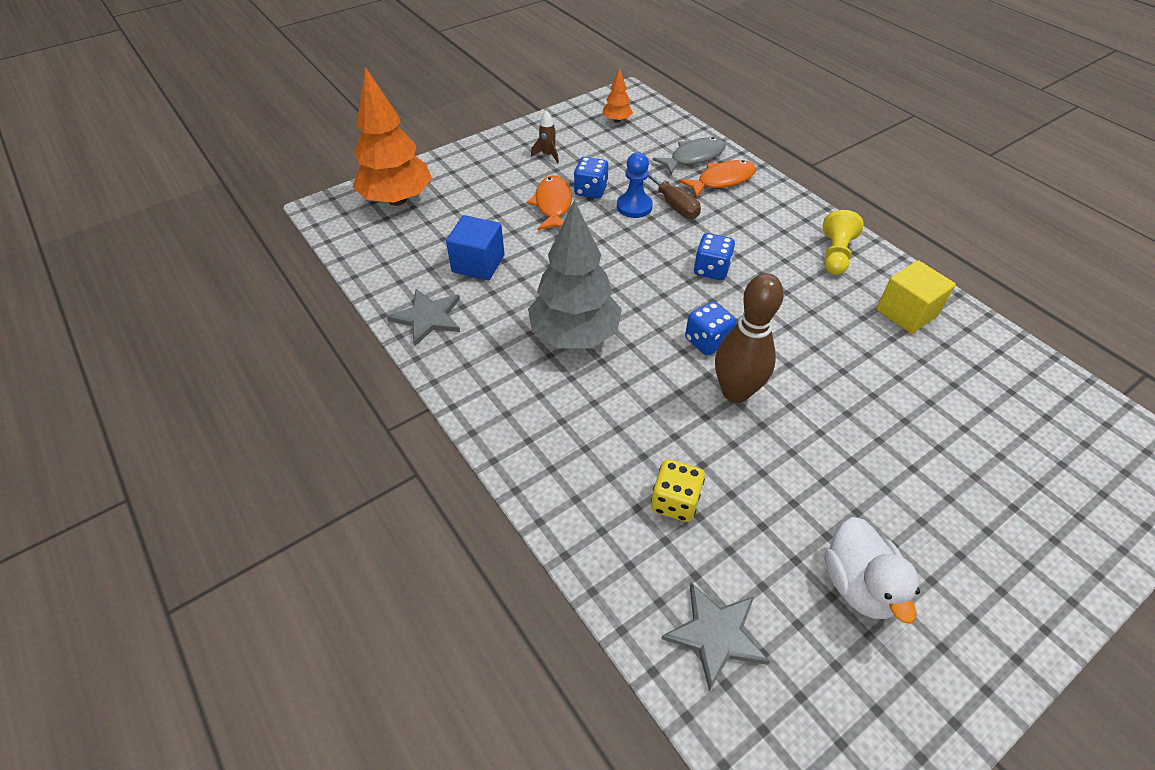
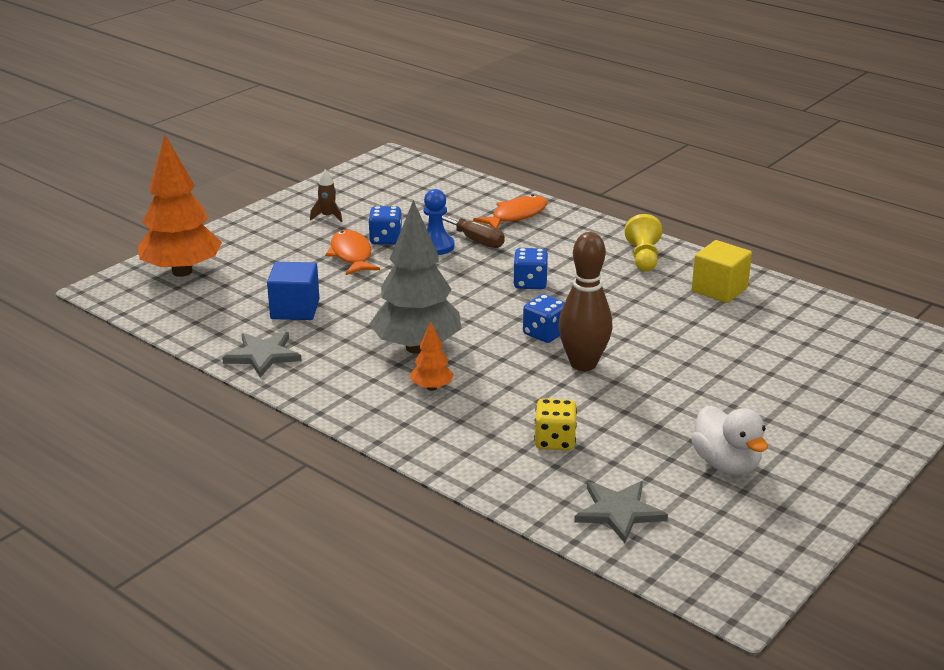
camera: 15 degrees left, 20 degrees down
orange tree [602,68,633,123] -> orange tree moved to [410,321,454,391]
grey fish [653,137,726,174] -> none

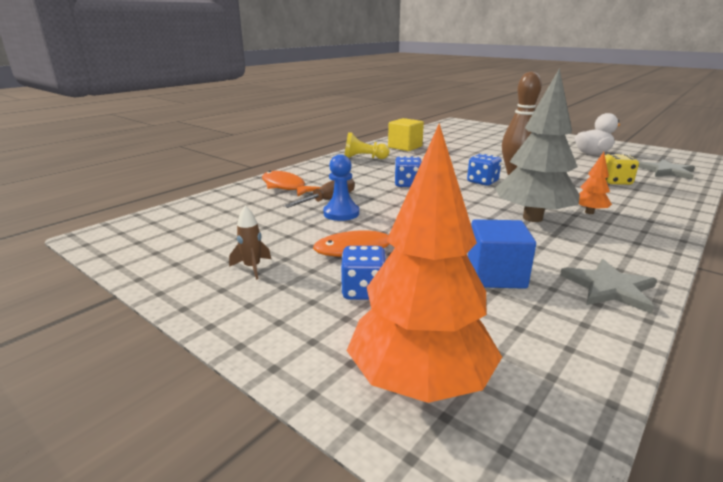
camera: 90 degrees left, 5 degrees down
blue dice [368,206,402,245] -> blue dice moved to [341,246,386,300]

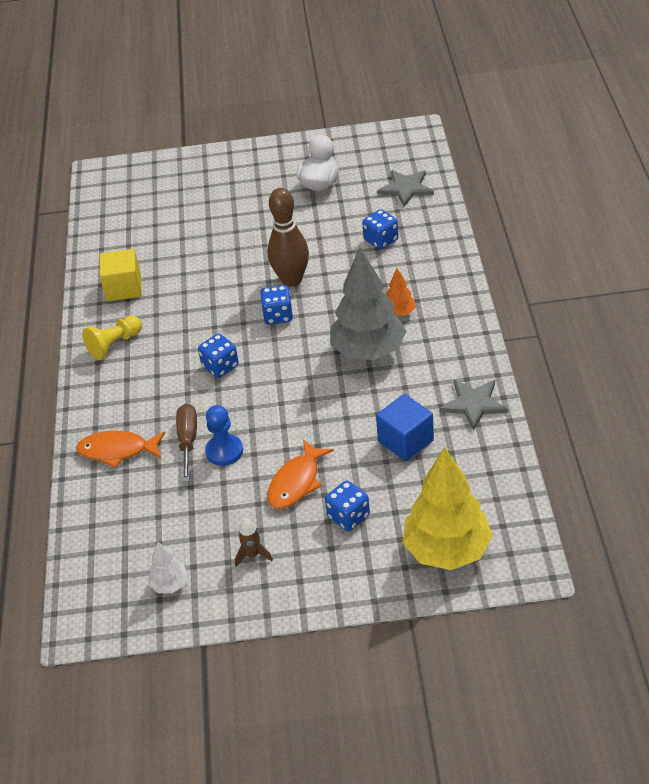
camera: 40 degrees left, 20 degrees up
orange tree [347,123,502,403] -> yellow tree [402,447,493,570]
yellow dice [605,154,639,185] -> blue dice [362,209,399,250]
none -> white tree [149,541,188,593]

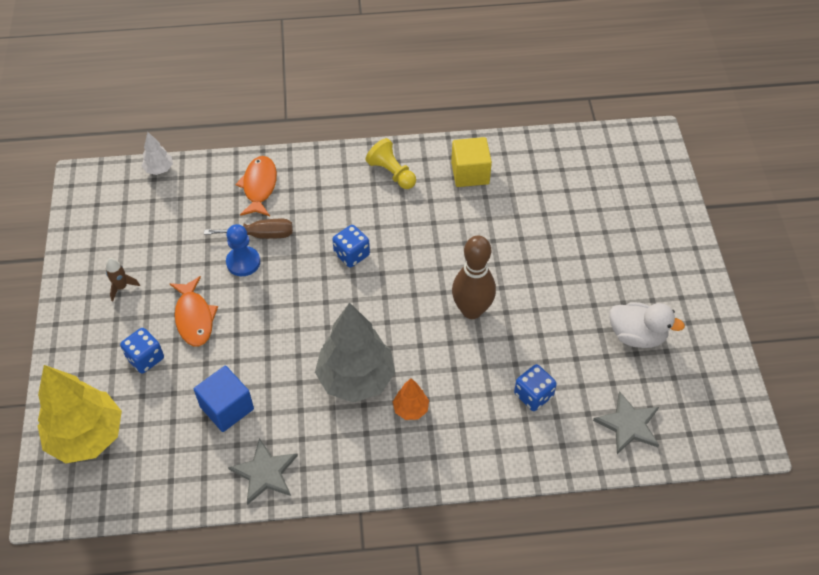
camera: 85 degrees right, 10 degrees up
white tree [149,541,188,593] -> white tree moved to [142,132,173,175]
blue dice [260,285,293,325] -> none
orange fish [267,439,334,509] -> orange fish turned 135 degrees counterclockwise [170,276,218,346]

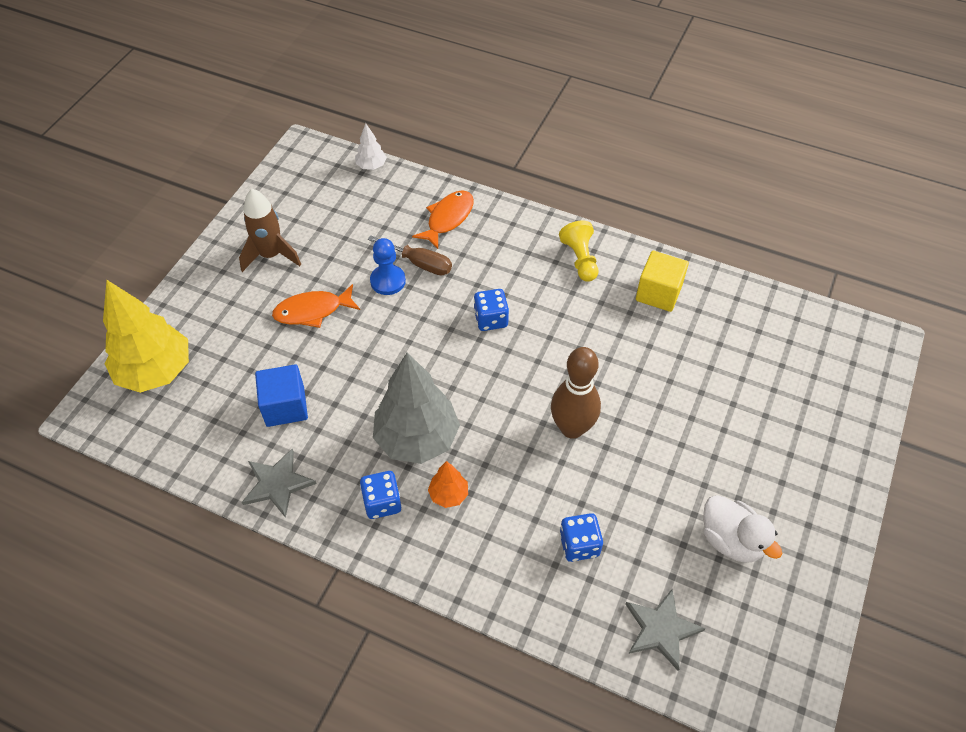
camera: 30 degrees right, 0 degrees up
brown rocket [106,258,140,302] -> brown rocket [239,189,301,272], size x1.85
blue dice [120,328,164,373] -> blue dice moved to [360,471,401,519]
orange fish [170,276,218,346] -> orange fish turned 60 degrees clockwise [272,284,360,328]

